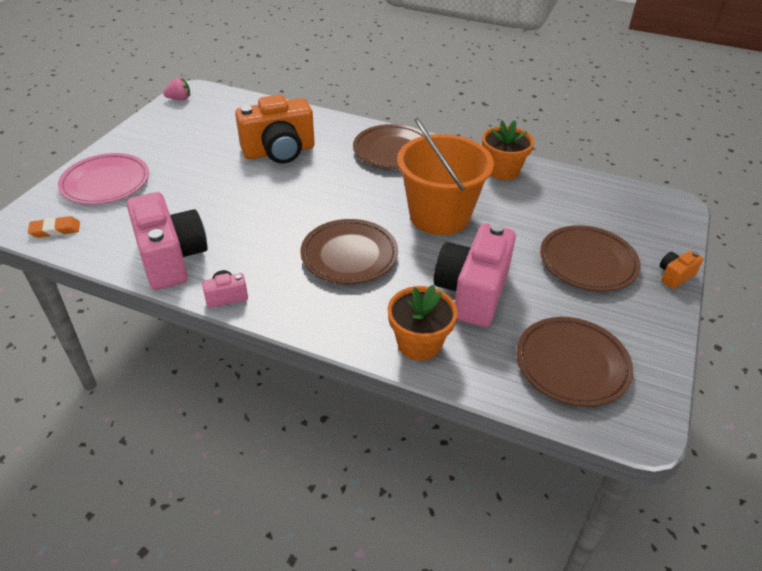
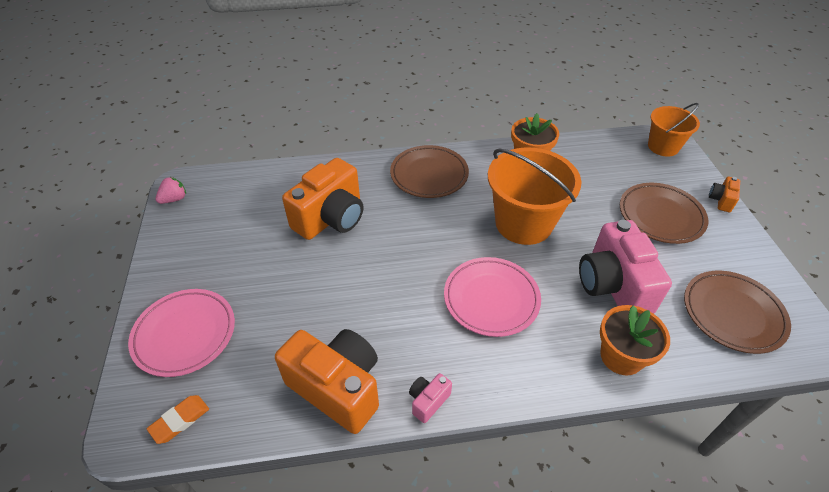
camera: 30 degrees left, 5 degrees up
pink camera [127,192,208,290] -> orange camera [275,329,379,434]
brown plate [300,219,398,284] -> pink plate [444,257,541,337]
none -> orange bucket [648,103,700,157]

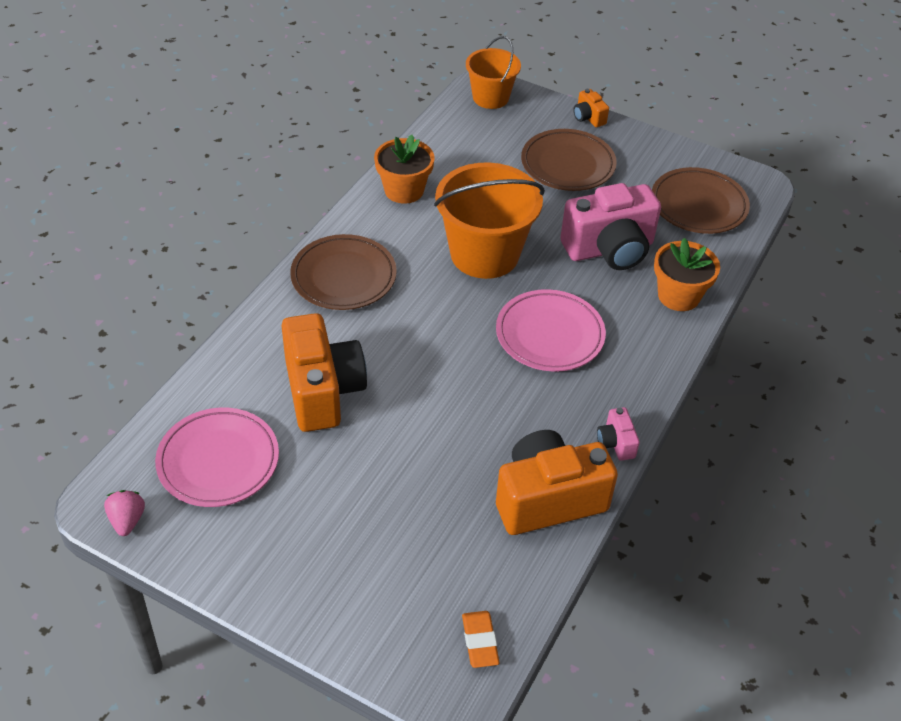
camera: 55 degrees left, 0 degrees up
pink plate [128,289,235,377] -> pink plate moved to [155,408,279,507]
pink camera [579,220,672,314] -> pink camera turned 45 degrees counterclockwise [560,183,661,270]

